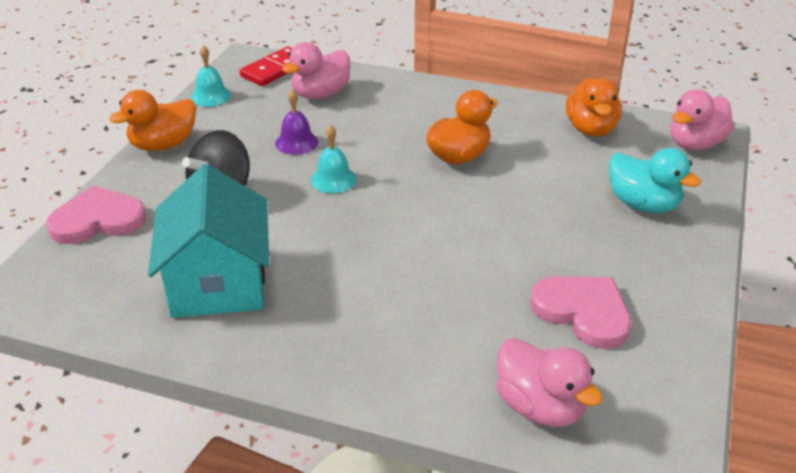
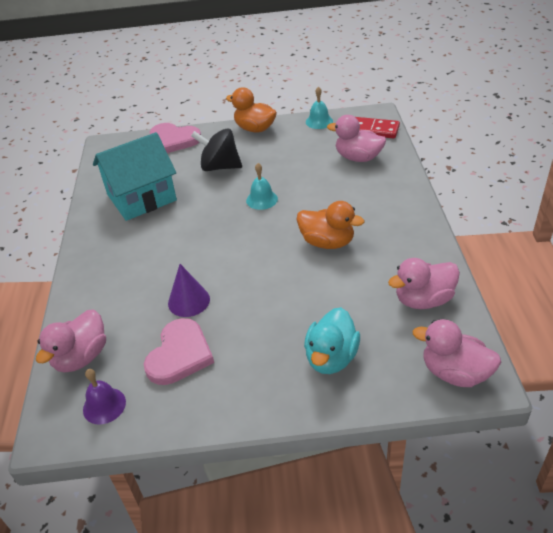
camera: 70 degrees right, 5 degrees up
pink heart [46,185,146,244] -> pink heart turned 150 degrees clockwise [150,123,201,153]
purple bell [275,89,318,155] -> purple bell moved to [83,369,126,425]
orange duck [566,78,622,137] -> pink duck [388,258,460,309]
none -> purple cone [168,264,210,317]

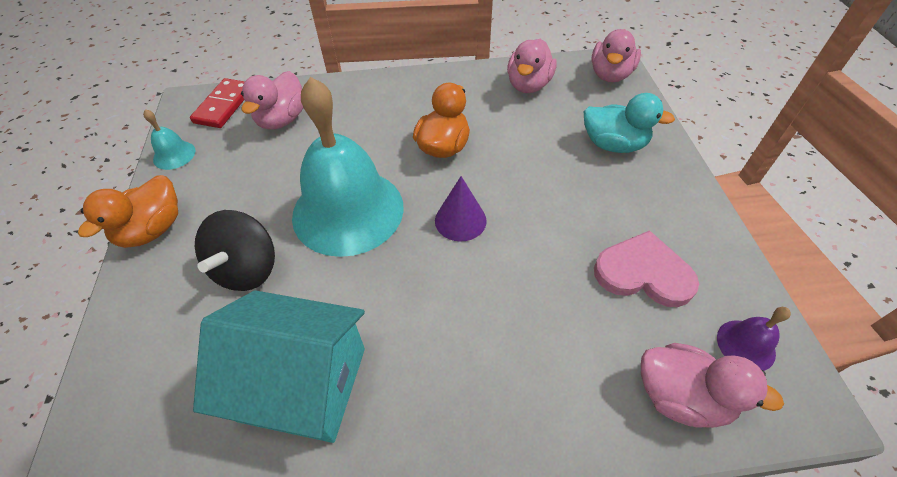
camera: 95 degrees left, 10 degrees up
turquoise house [93,132,177,221] -> turquoise house turned 45 degrees counterclockwise [193,290,365,443]
pink heart [150,123,201,153] -> none
purple cone [168,264,210,317] -> purple cone moved to [435,176,487,242]
turquoise bell [246,163,278,210] -> turquoise bell [292,77,404,257], size x2.47
pink duck [388,258,460,309] -> pink duck turned 45 degrees clockwise [507,39,557,93]

